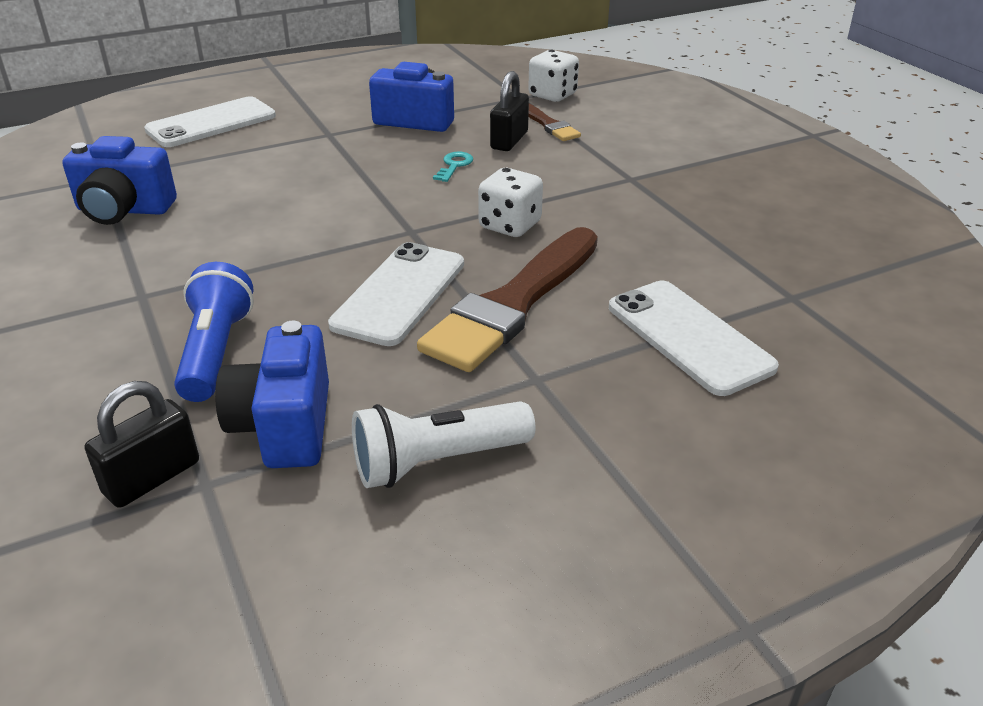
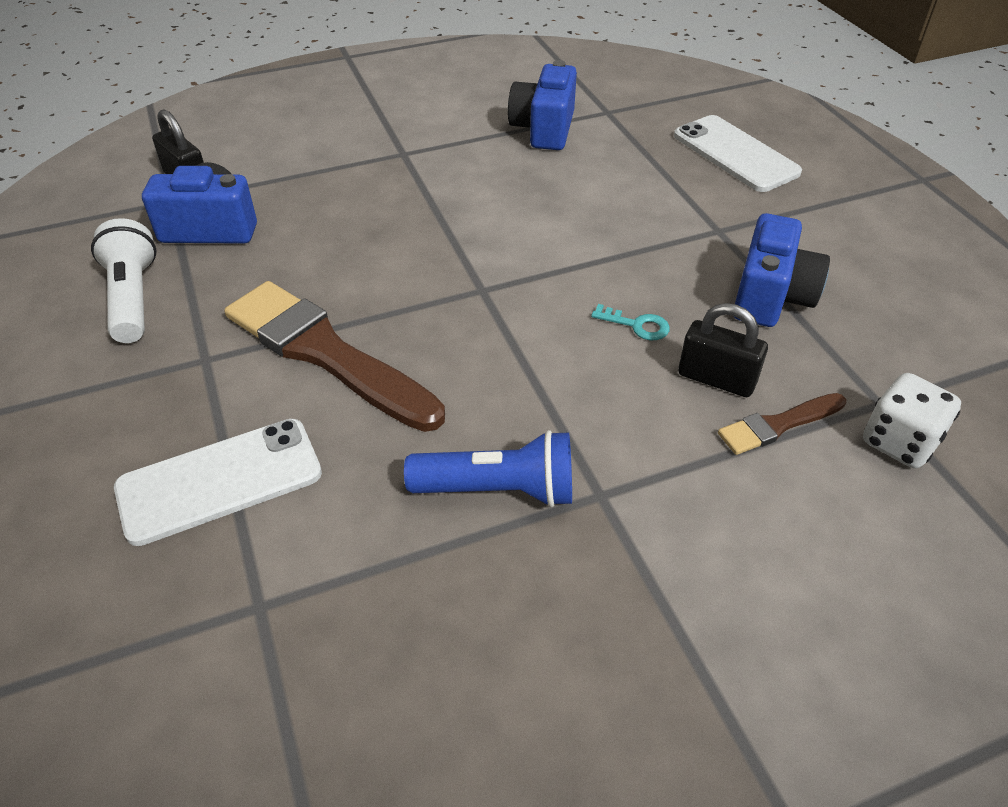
camera: 95 degrees right, 10 degrees up
blue flashlight [174,262,254,402] -> blue flashlight moved to [404,430,572,507]
white phone [328,242,464,346] -> none
white dice [478,168,543,237] -> none

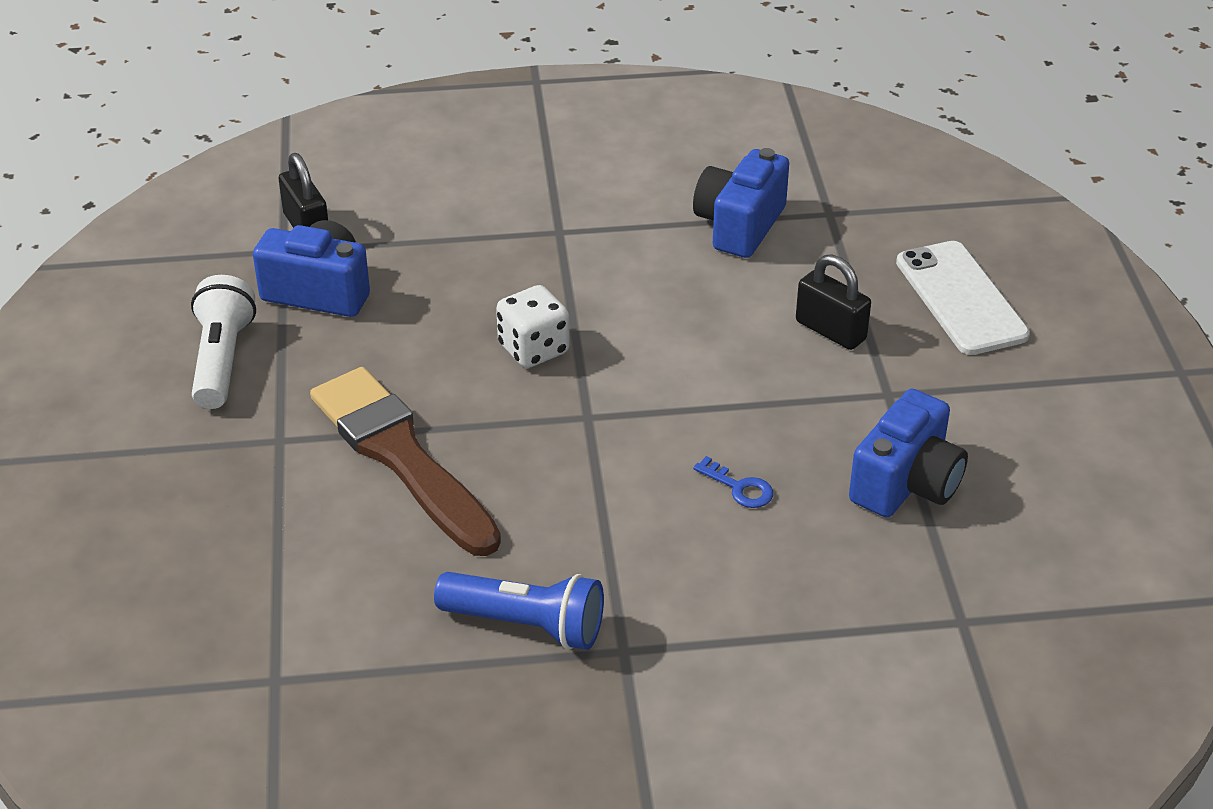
camera: 15 degrees right, 5 degrees down
white phone [114,419,322,546] -> none
turquoise key [591,304,670,340] -> blue key [693,456,773,508]
black padlock [678,303,768,397] -> black padlock moved to [796,254,871,350]
brown brush [718,393,846,455] -> none
white dice [863,373,961,468] -> white dice moved to [496,285,570,368]

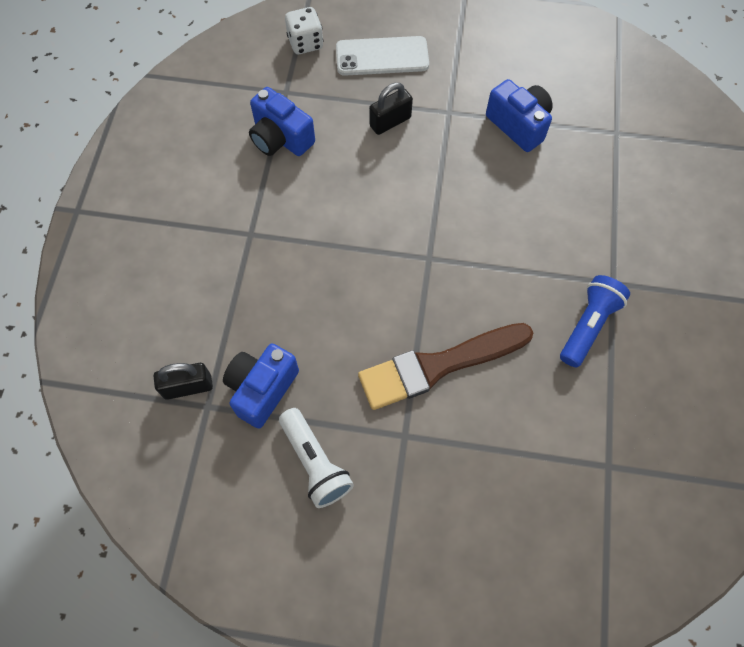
camera: 75 degrees left, 25 degrees up
white flashlight [191,275,256,409] -> white flashlight turned 135 degrees counterclockwise [279,408,354,508]
white dice [496,285,570,368] -> white dice moved to [285,7,323,54]
blue key [693,456,773,508] -> none

